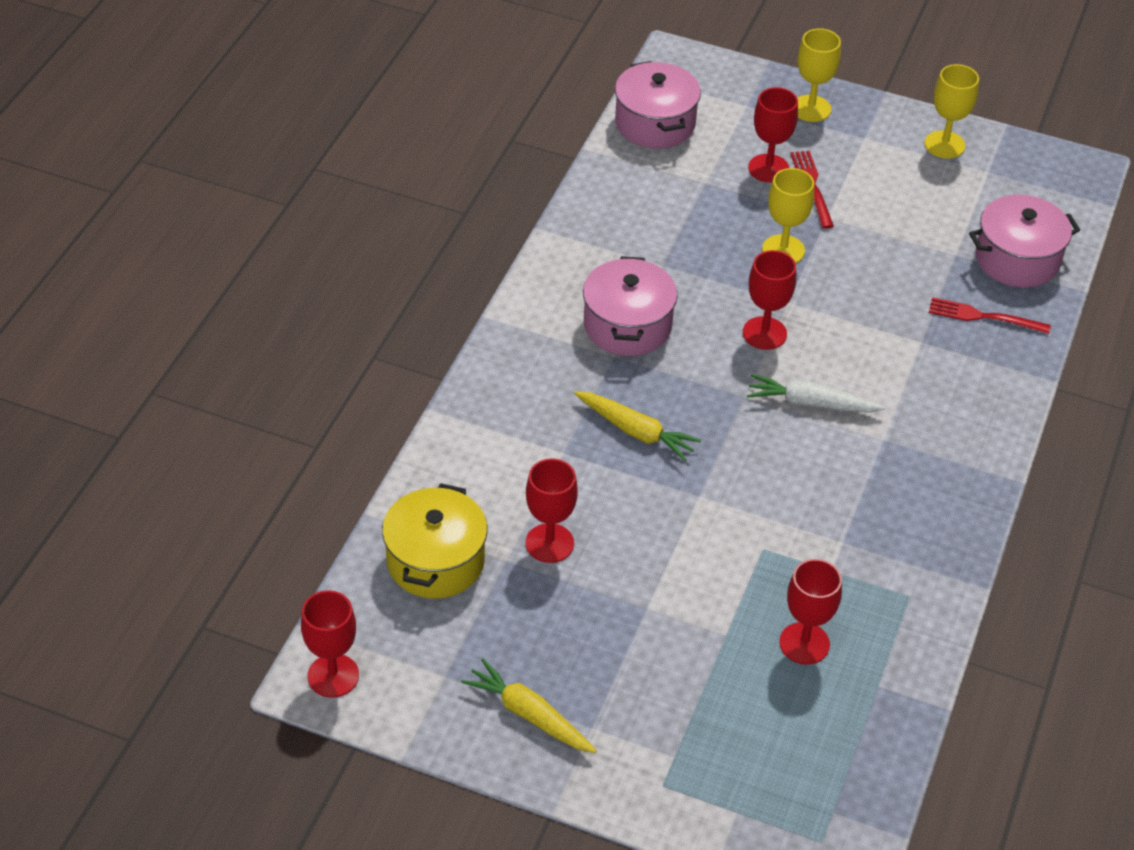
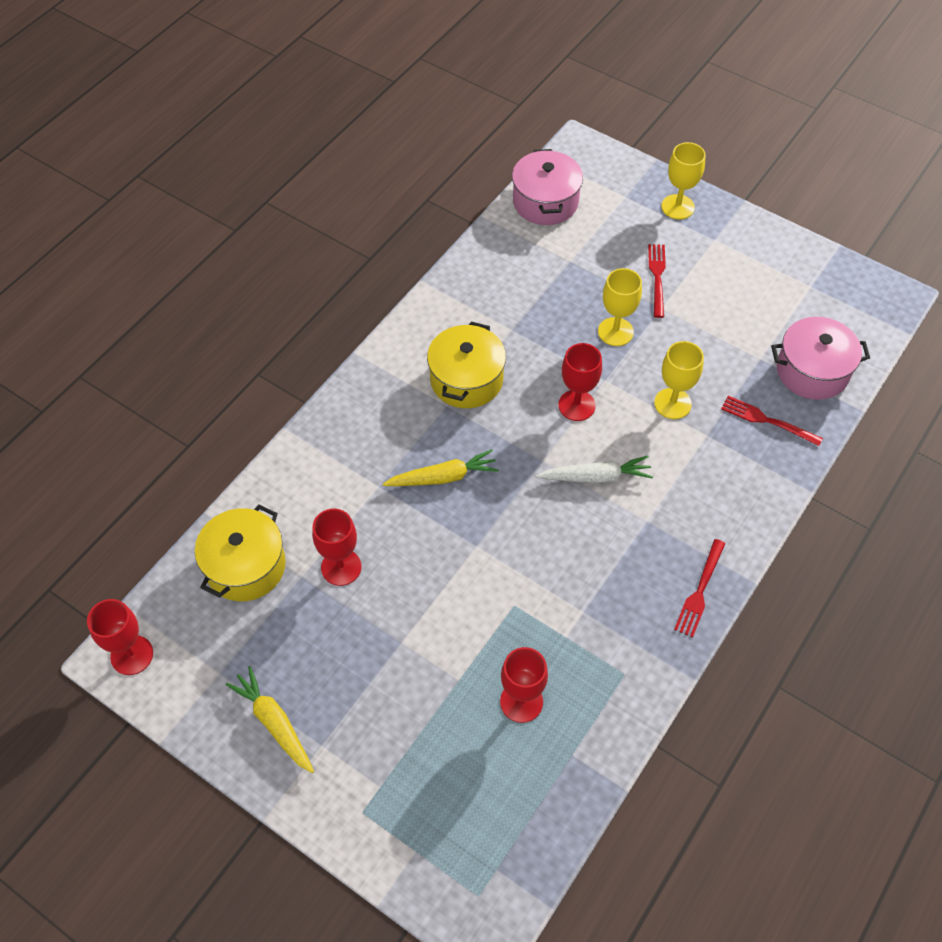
camera: 15 degrees right, 10 degrees up
yellow carrot [574,391,701,461] -> yellow carrot turned 60 degrees counterclockwise [383,449,499,486]
pink pot [583,256,678,356] -> yellow pot [427,322,506,408]
white carrot [747,374,885,413] -> white carrot turned 150 degrees clockwise [536,456,653,484]
red goblet [748,87,798,183] -> none
yellow goblet [924,64,979,158] -> yellow goblet moved to [654,341,704,419]
none -> red fork [674,539,726,637]

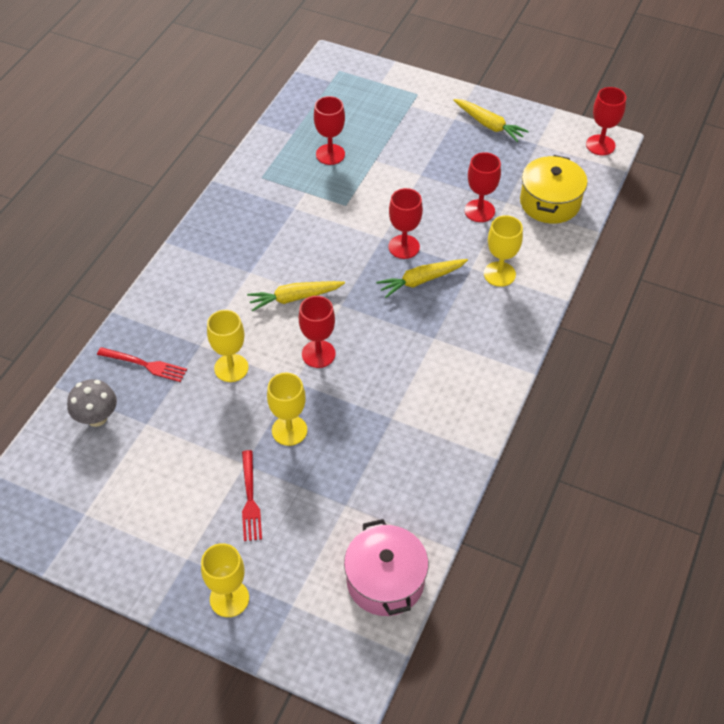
camera: 170 degrees right, 5 degrees down
yellow pot [427,322,506,408] -> none
white carrot [536,456,653,484] -> yellow carrot [247,281,345,311]
red fork [674,539,726,637] -> none
pink pot [771,317,870,400] -> grey mushroom [67,379,117,427]
none -> red goblet [388,188,423,259]
none -> yellow goblet [484,215,523,287]

